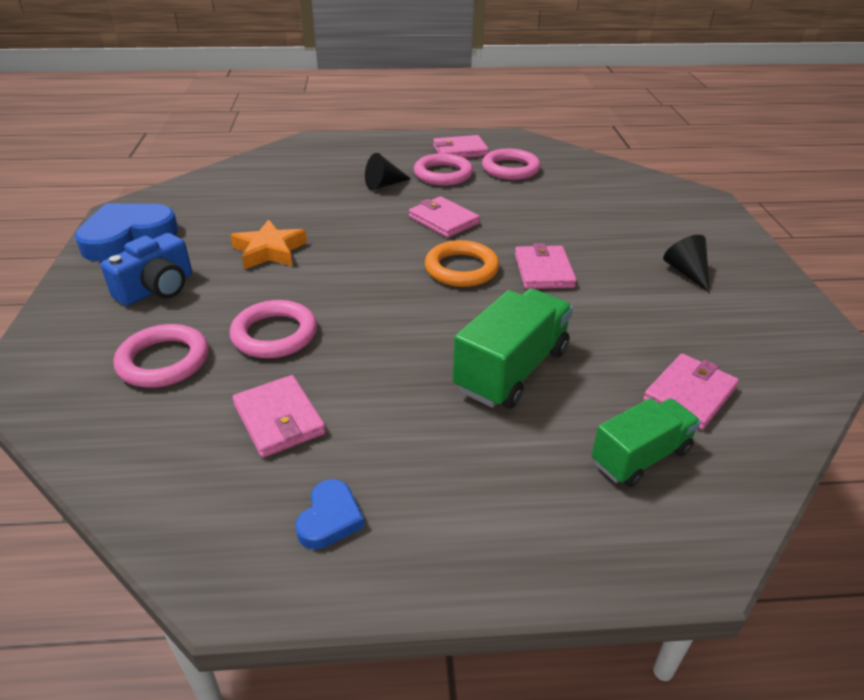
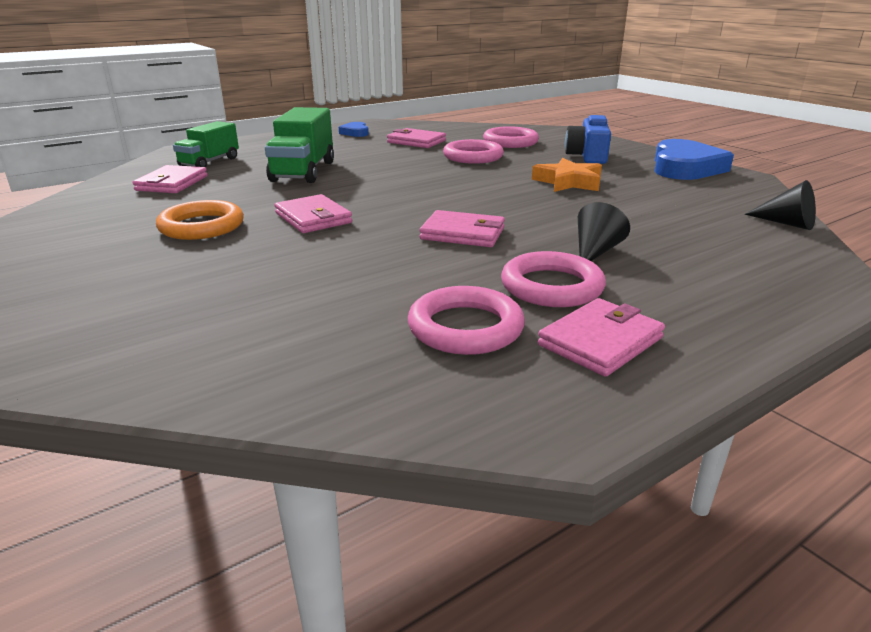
camera: 150 degrees right, 10 degrees down
orange ring [425,240,499,287] -> orange ring moved to [156,200,244,240]
black cone [663,235,710,293] -> black cone moved to [745,180,816,230]

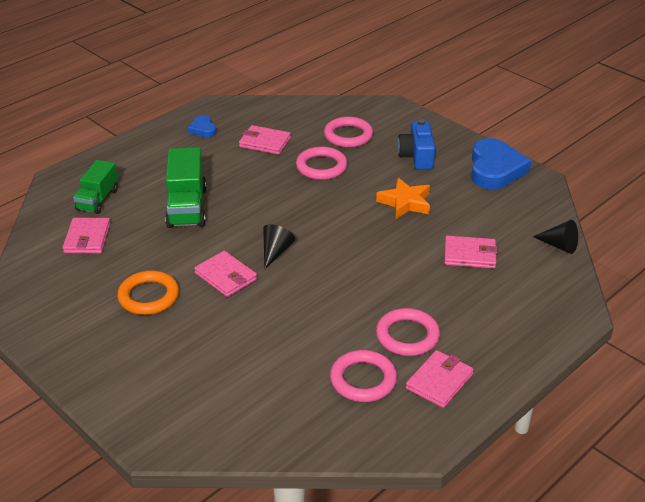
camera: 10 degrees left, 10 degrees up
pink wallet [419,210,505,247] -> pink wallet moved to [444,235,498,269]
black cone [578,202,630,261] -> black cone moved to [263,224,295,269]

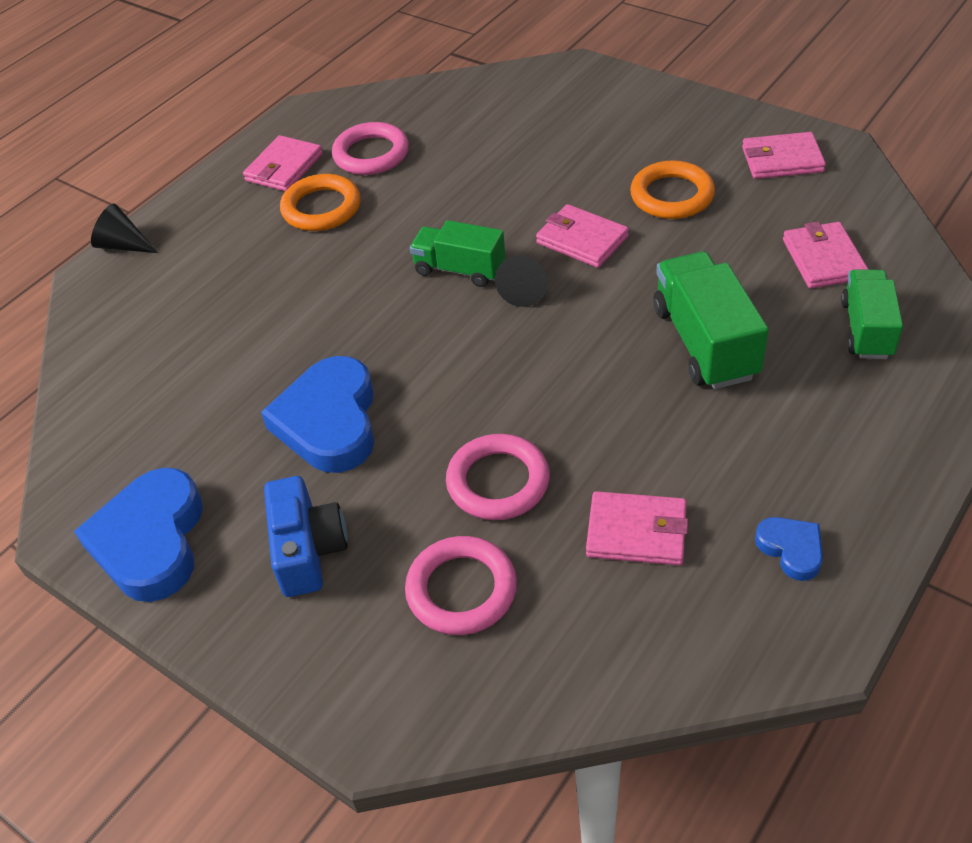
camera: 175 degrees right, 10 degrees up
orange star [376,178,430,219] -> blue heart [261,356,374,473]
pink ring [376,308,440,356] -> orange ring [280,174,361,231]
pink wallet [444,235,498,269] -> pink wallet moved to [742,132,826,179]
black cone [533,220,578,254] -> black cone moved to [91,203,158,253]
none -> green truck [410,220,506,287]

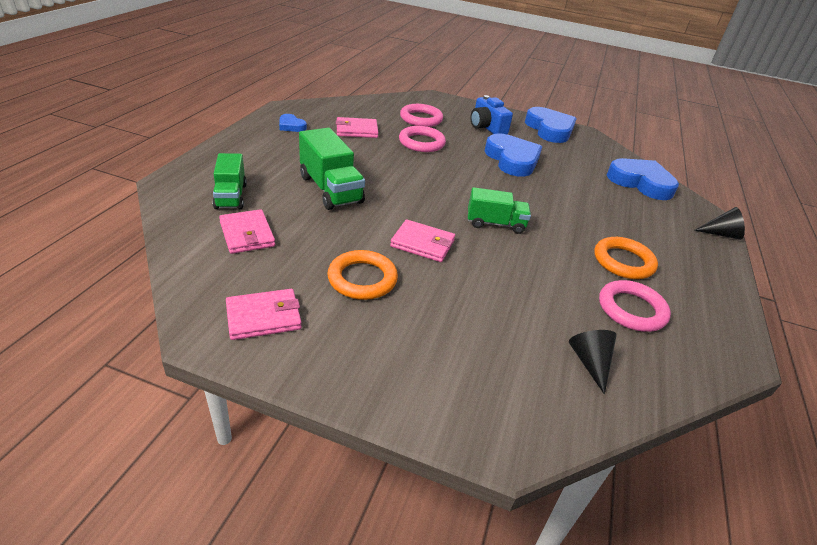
camera: 155 degrees right, 10 degrees down
pink wallet [243,135,323,191] -> none
black cone [495,256,548,307] -> black cone moved to [569,330,617,394]
none -> blue heart [607,158,679,200]

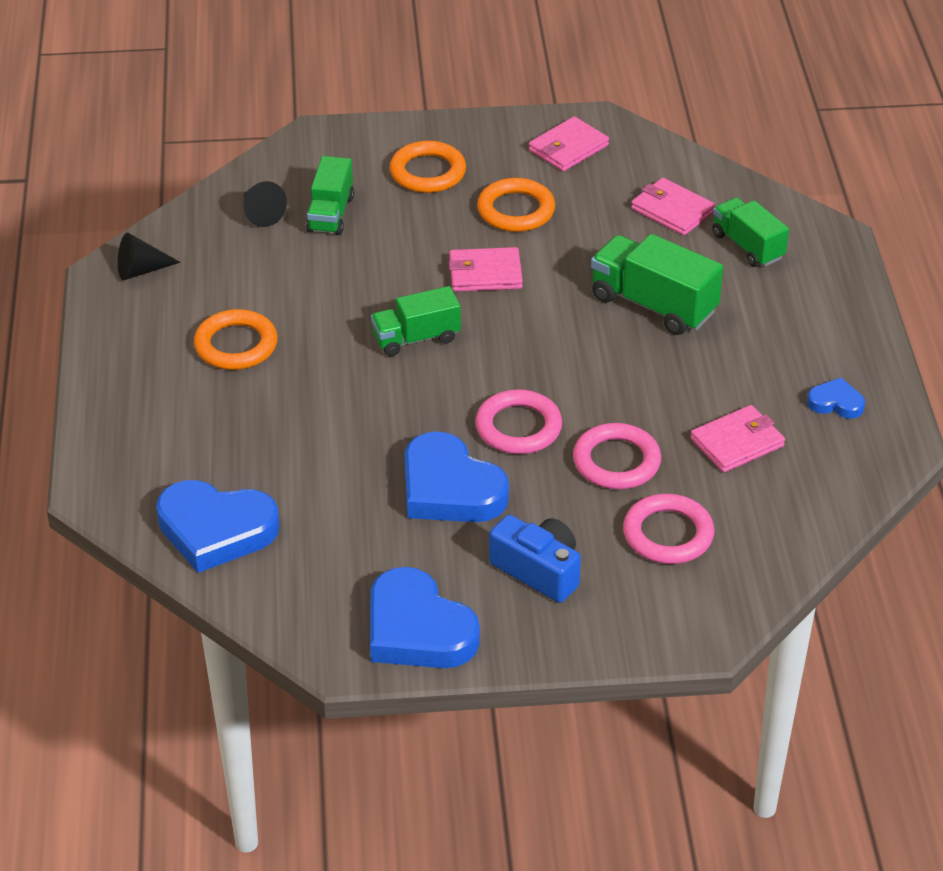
camera: 160 degrees right, 5 degrees up
pink ring [599,280,671,332] -> pink ring moved to [475,389,562,454]
black cone [694,207,745,240] -> black cone moved to [118,233,180,280]
none -> green truck [306,156,354,235]
none -> orange ring [390,141,466,193]

